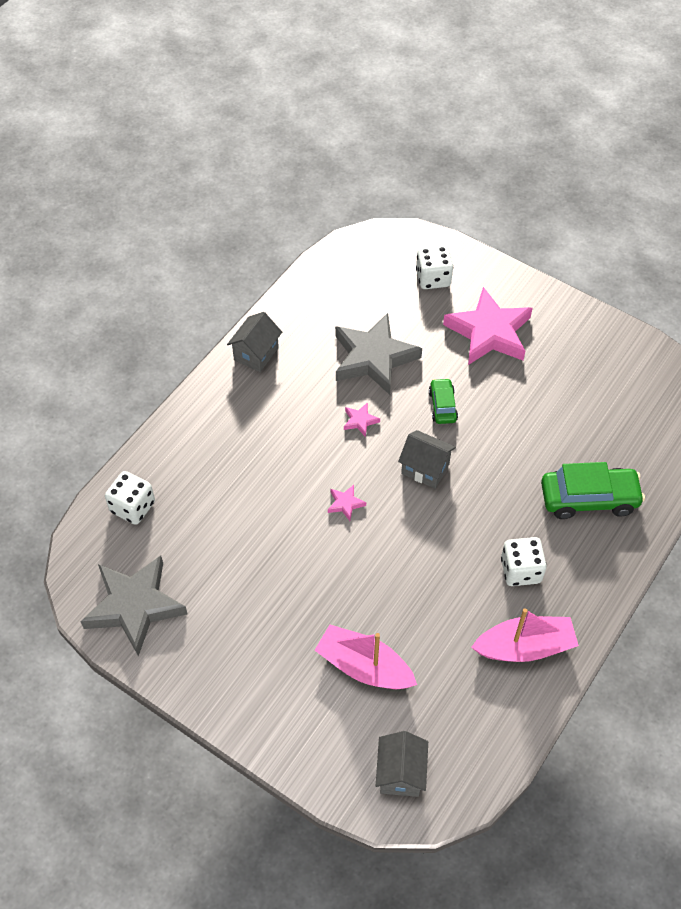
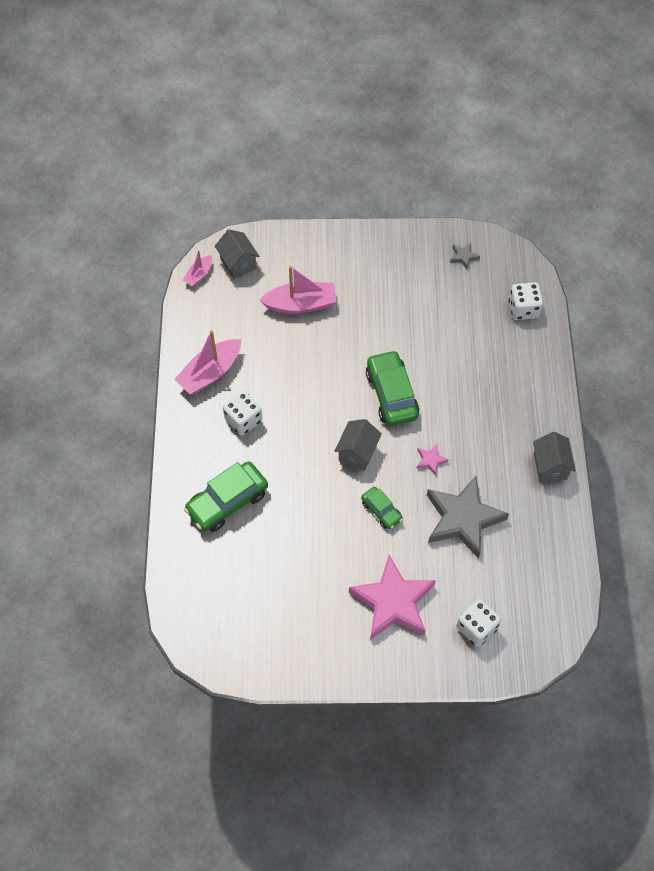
camera: 145 degrees right, 5 degrees up
grey star [80,556,188,656] -> grey star [450,243,480,269], size x0.40
pink star [328,485,366,521] -> green car [366,350,419,426]
grey house [398,430,456,489] -> grey house turned 60 degrees counterclockwise [335,419,382,471]
none -> pink boat [183,250,212,287]

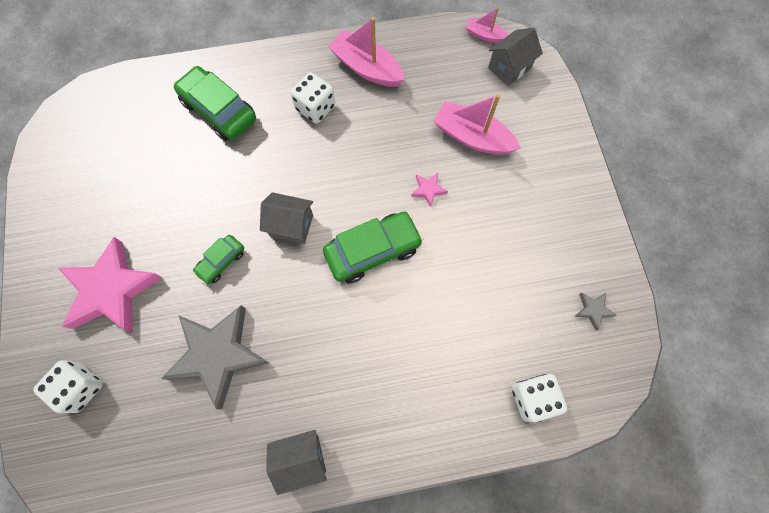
camera: 80 degrees right, 10 degrees up
pink boat [259,266,337,314] -> pink boat turned 135 degrees clockwise [433,94,521,155]
pink star [417,445,449,476] -> pink star moved to [411,173,448,207]

